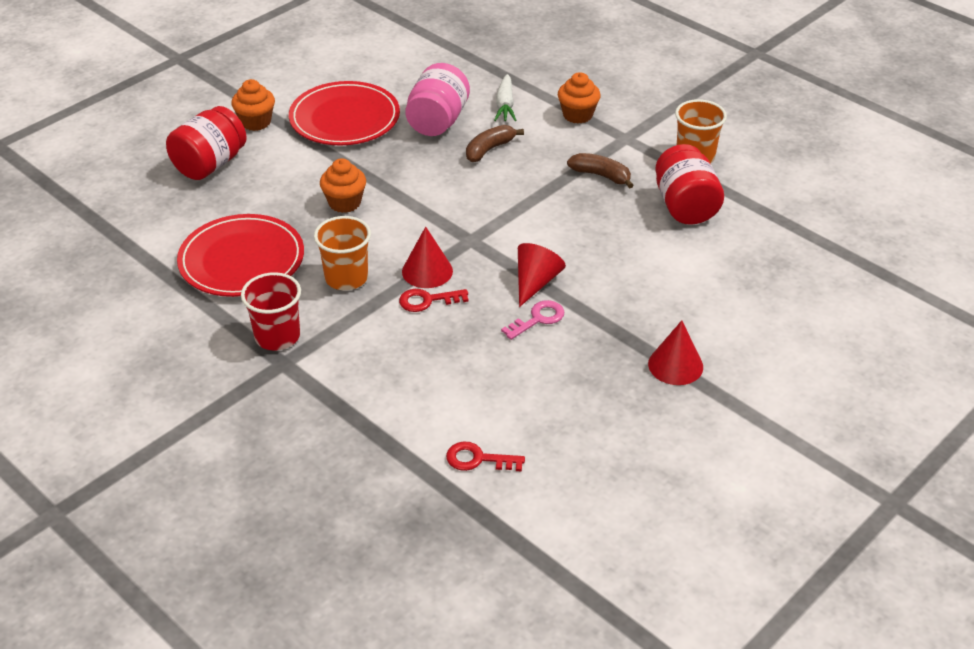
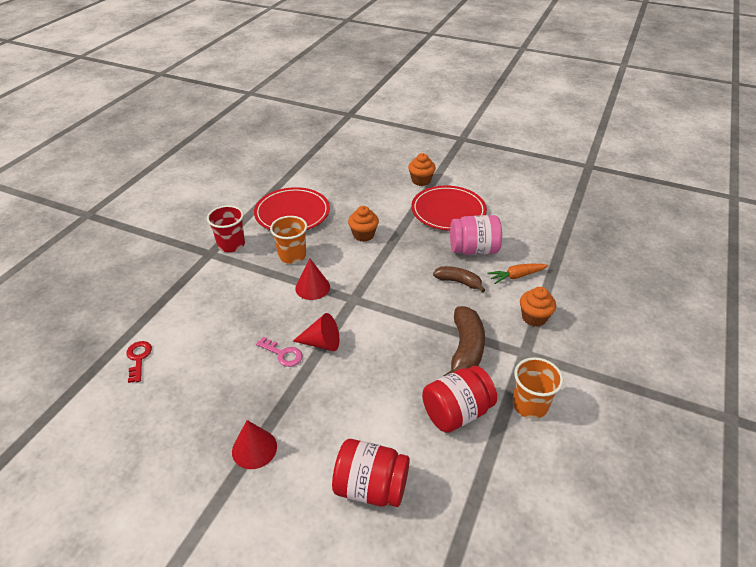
camera: 70 degrees right, 0 degrees up
red jar [166,106,247,180] -> red jar moved to [332,439,410,507]
red key [399,289,469,312] -> none
white carrot [494,74,517,121] -> orange carrot [487,264,548,284]
brown banana [567,153,634,189] -> brown banana [444,306,485,376], size x1.58

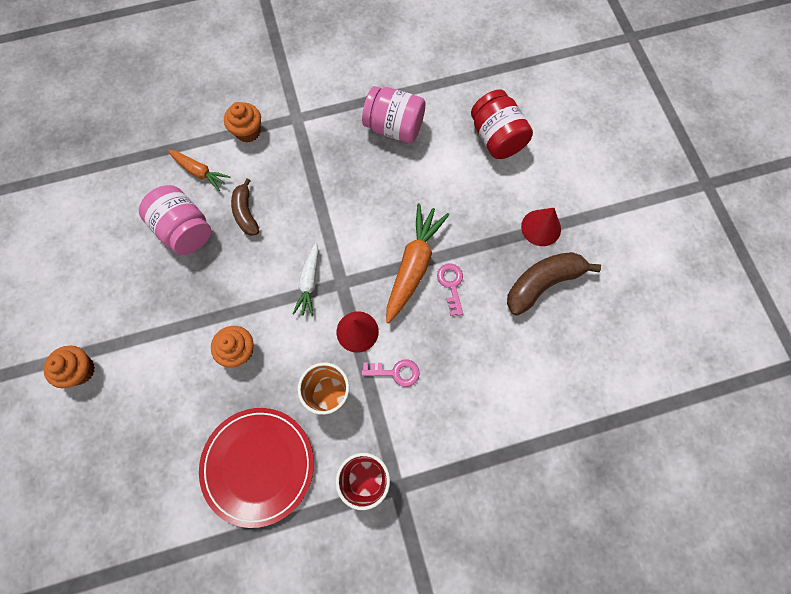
camera: 130 degrees left, 30 degrees up
red key [126,341,152,383] -> none
red cone [293,313,339,351] -> orange carrot [386,203,449,323]
red plate [411,185,487,231] -> none
red jar [422,366,497,433] -> pink jar [362,86,425,143]
brown banana [444,306,485,376] -> brown banana moved to [507,252,601,316]
orange cup [513,357,563,419] -> none
none -> white carrot [293,243,318,316]
none -> pink key [362,360,420,387]

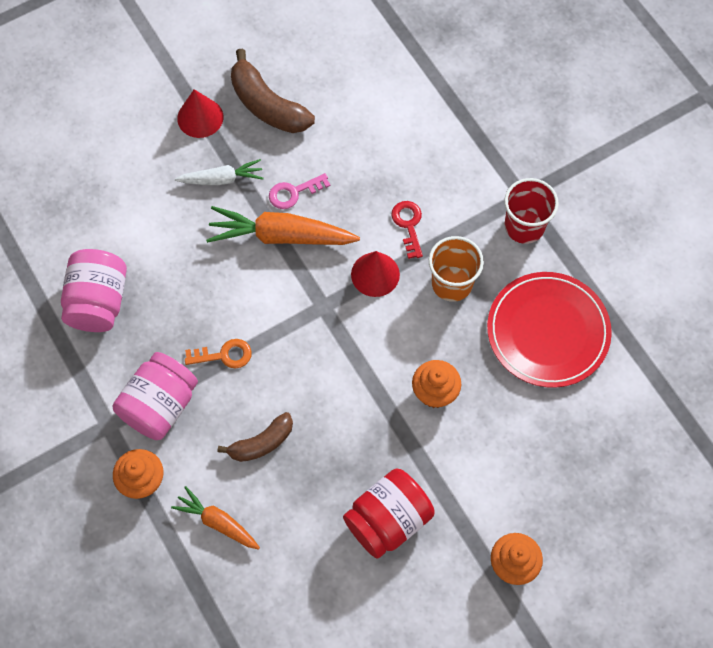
camera: 105 degrees left, 5 degrees down
pink jar [139,185,211,255] -> pink jar moved to [113,352,198,440]
orange carrot [168,150,231,192] -> orange carrot turned 75 degrees counterclockwise [171,486,260,550]
white carrot [293,243,318,316] -> white carrot moved to [175,159,264,185]
pink key [362,360,420,387] -> red key [391,201,423,259]
red jar [471,90,533,159] -> red jar moved to [343,468,435,559]
none -> orange key [185,339,252,368]

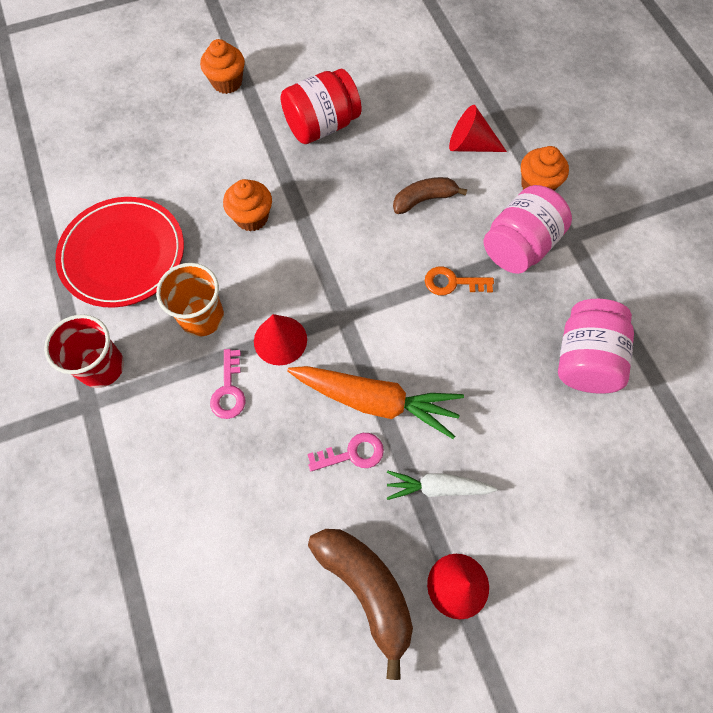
camera: 170 degrees left, 0 degrees up
orange carrot [171,486,260,550] -> red cone [449,105,507,152]
red key [391,201,423,259] -> pink key [210,349,245,419]

